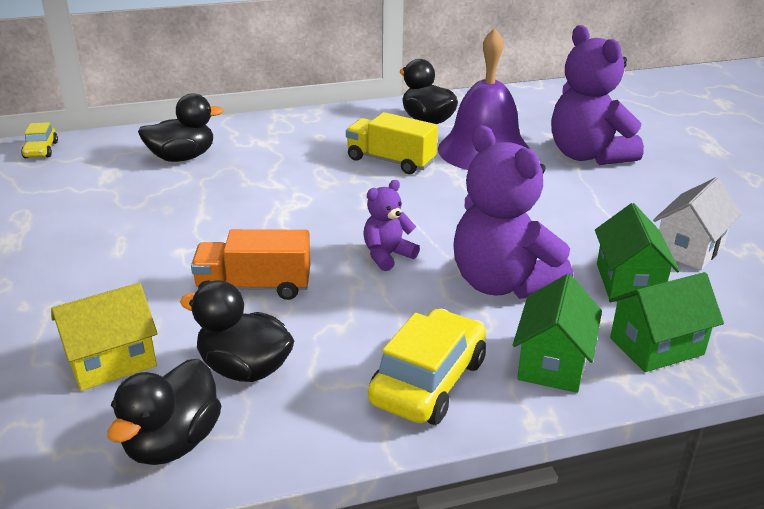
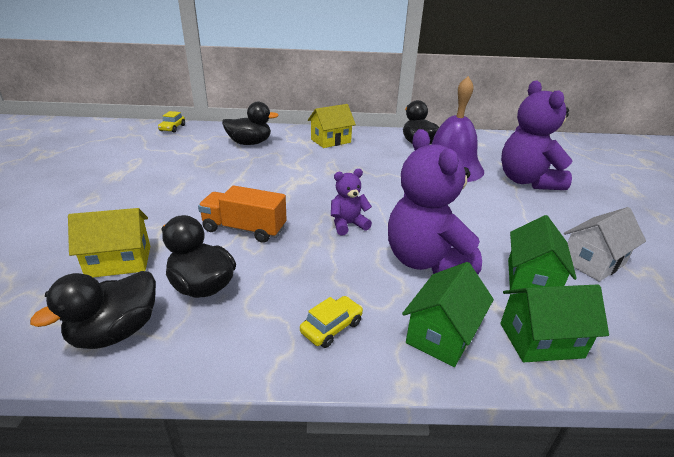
camera: 15 degrees right, 0 degrees up
yellow truck [346,112,438,174] -> none
yellow car [368,309,486,425] -> yellow car [300,296,363,348], size x0.53
none -> yellow house [308,104,356,148]

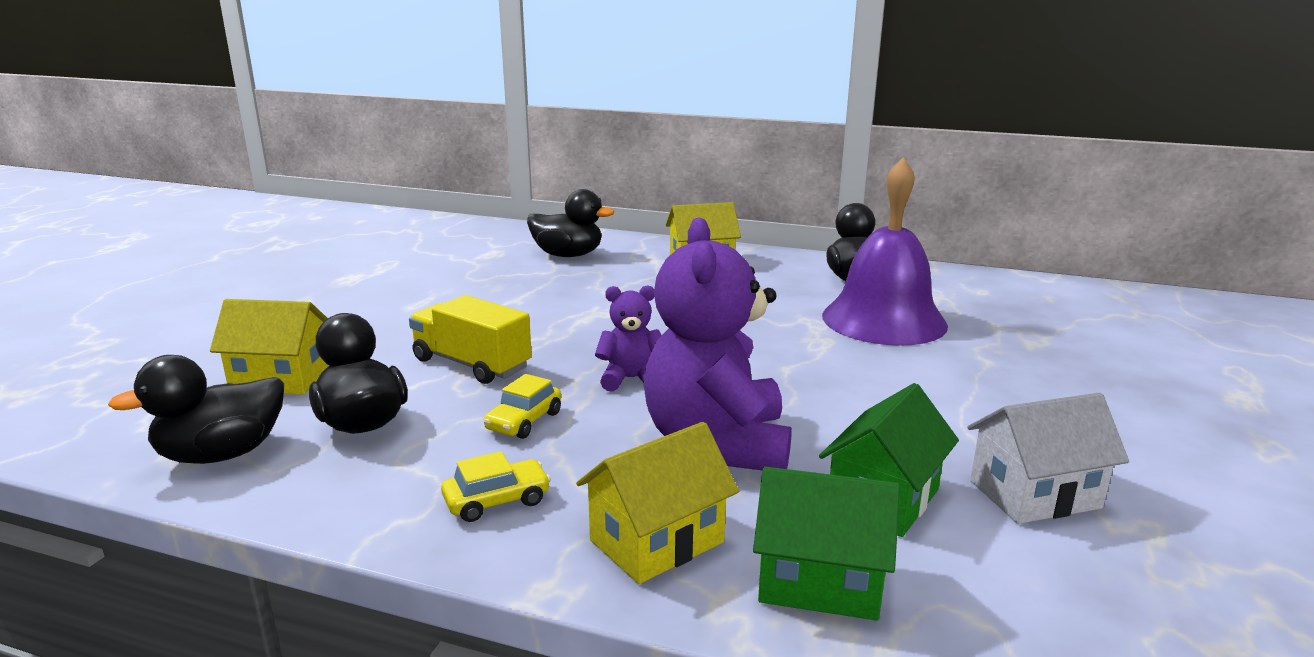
camera: 20 degrees right, 10 degrees down
yellow car [158,111,185,132] -> yellow car moved to [483,374,561,439]
orange truck [198,185,287,243] -> yellow truck [409,295,532,384]
green house [402,262,494,367] -> yellow house [576,422,739,584]
purple teddy bear [501,81,572,190] -> none

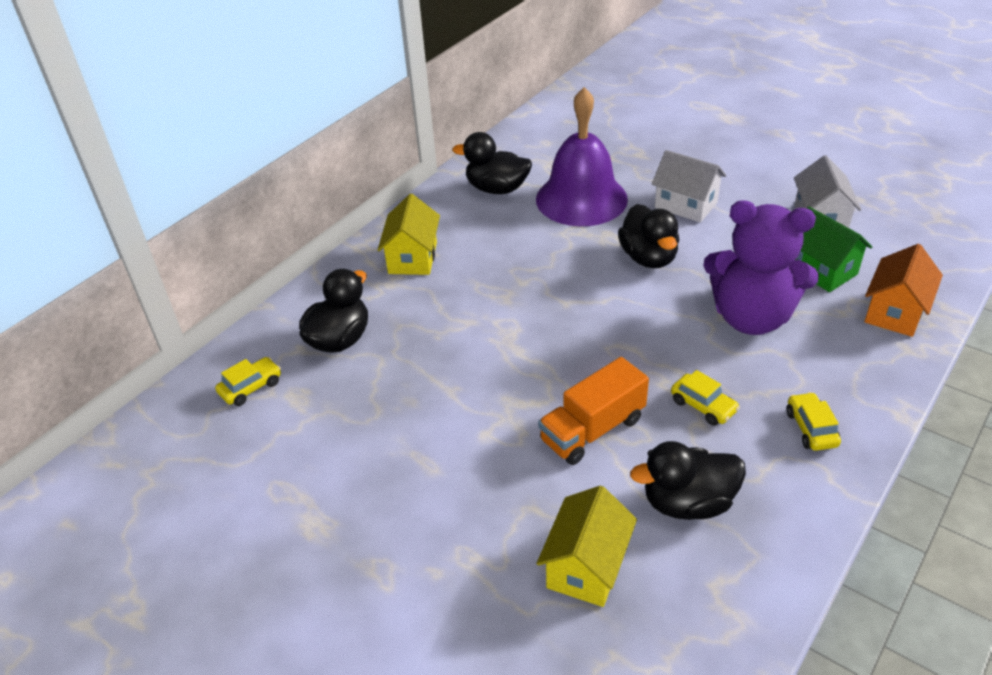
camera: 70 degrees left, 20 degrees up
black duck [108,355,284,464] -> black duck moved to [618,204,679,268]
yellow truck [409,295,532,384] -> orange truck [538,357,649,465]
yellow house [576,422,739,584] -> none
purple teddy bear [595,285,661,391] -> none
green house [753,467,900,621] -> orange house [864,244,943,337]
none -> yellow car [215,357,281,406]
none -> white house [652,150,726,223]

